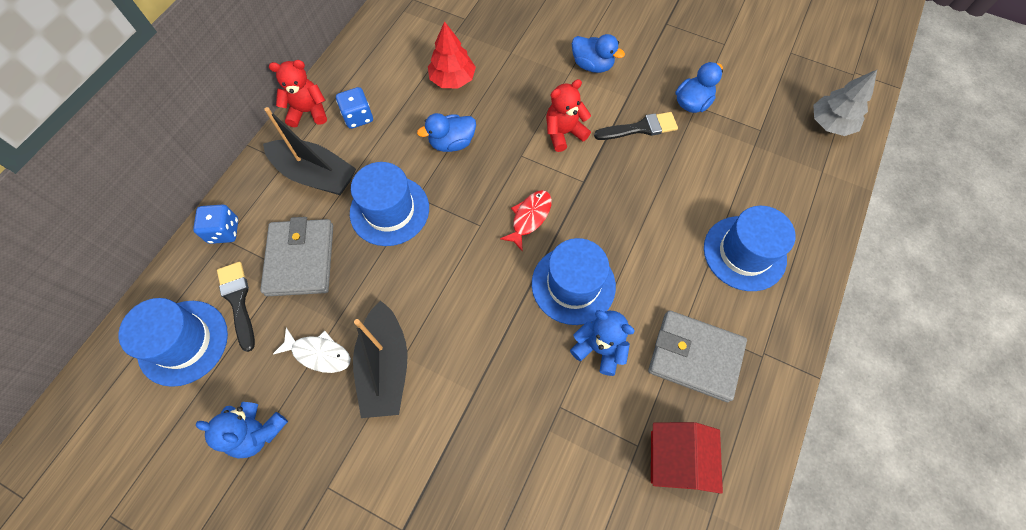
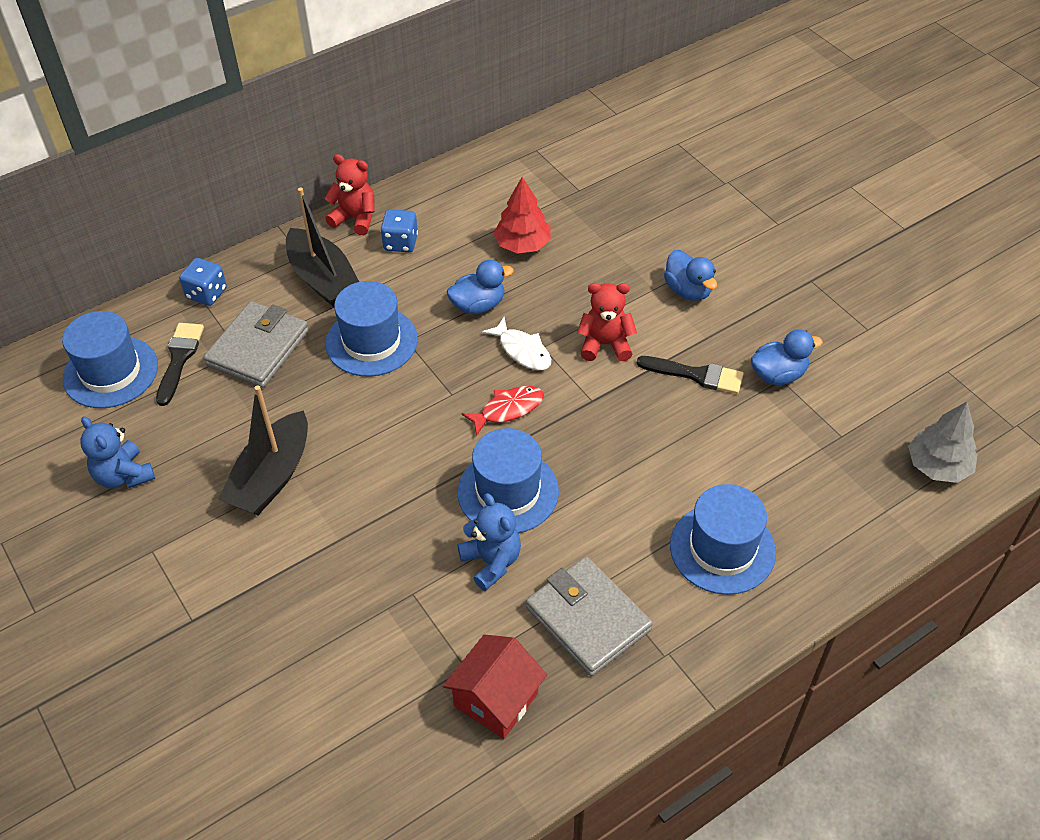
camera: 30 degrees right, 15 degrees down
white fish [273,328,351,373] -> white fish moved to [482,317,551,370]
blue duck [417,113,476,152] -> blue duck turned 150 degrees clockwise [447,260,514,314]

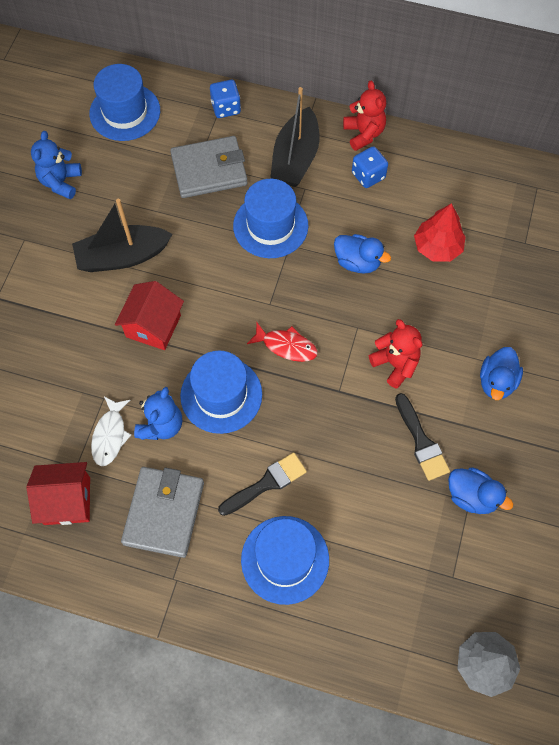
camera: 50 degrees right, 15 degrees up
black brush [156,323,204,406] -> black brush moved to [218,453,307,516]
white fish [482,317,551,370] -> white fish moved to [91,396,131,466]
none -> red house [115,281,184,350]

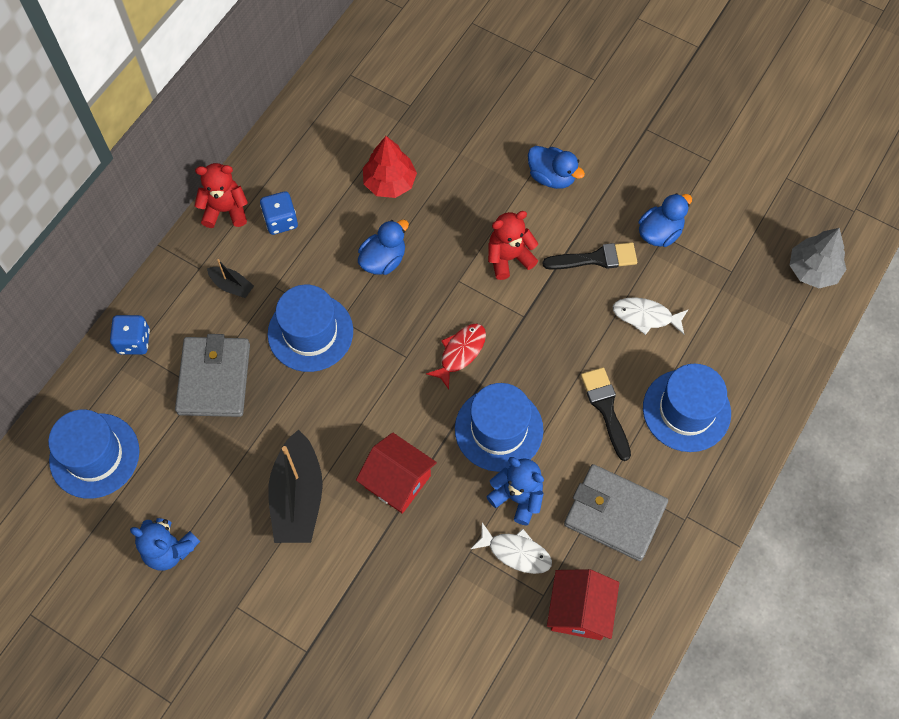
camera: 75 degrees left, 0 degrees up
black boat [270,87,320,187] -> black boat [207,259,254,298], size x0.48
none -> white fish [613,297,688,335]

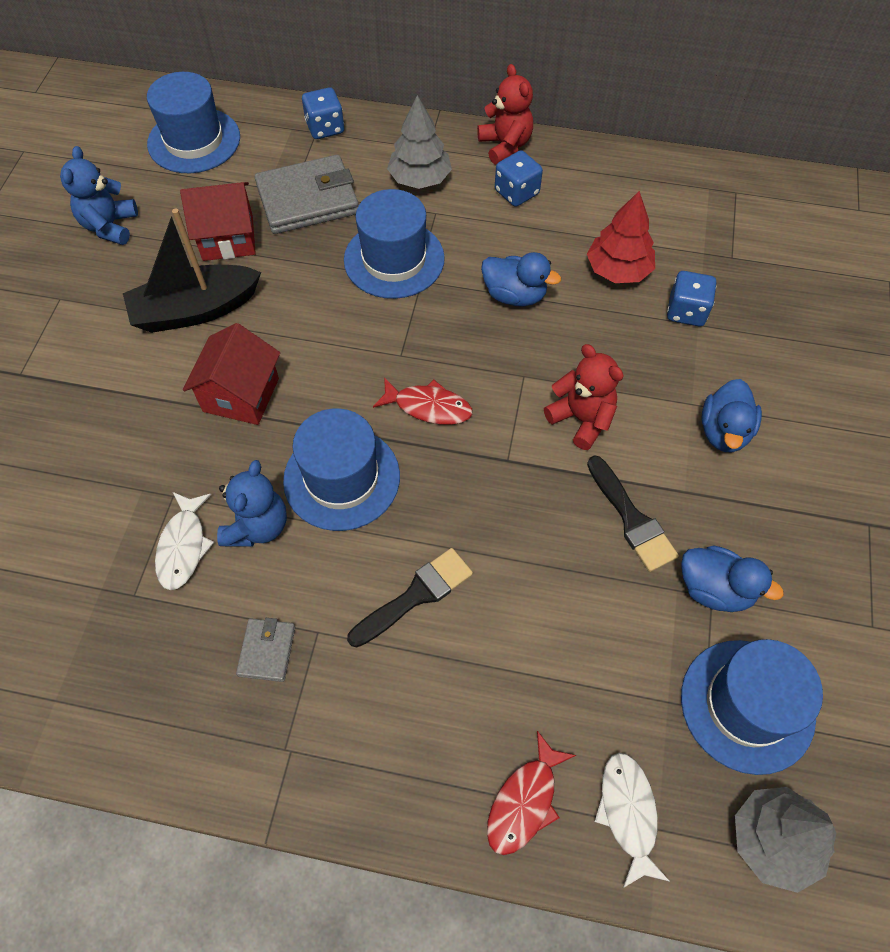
camera: 70 degrees right, 5 degrees down
black boat [207,259,254,298] -> grey tree [387,95,452,189]
red house [547,569,619,640] -> red house moved to [180,182,256,261]
grey wallet [564,464,668,561] -> grey wallet [236,618,295,682], size x0.49
white fish [613,297,688,335] -> white fish moved to [594,753,670,888]
blue hat [643,364,731,452] -> blue hat moved to [681,639,823,775]
none -> red fish [487,731,576,855]
none -> blue dice [667,271,716,326]

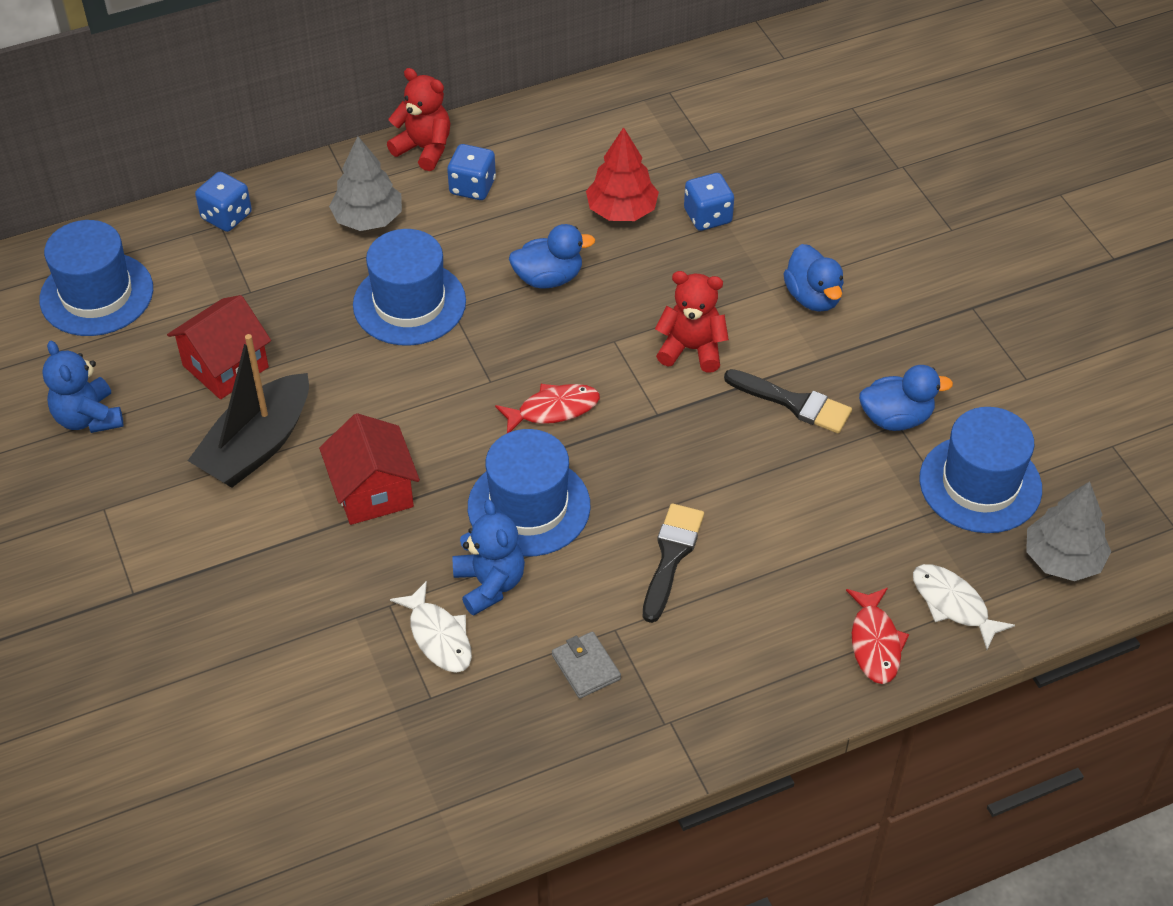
camera: 35 degrees left, 10 degrees down
grey wallet [254,155,358,234] -> none

